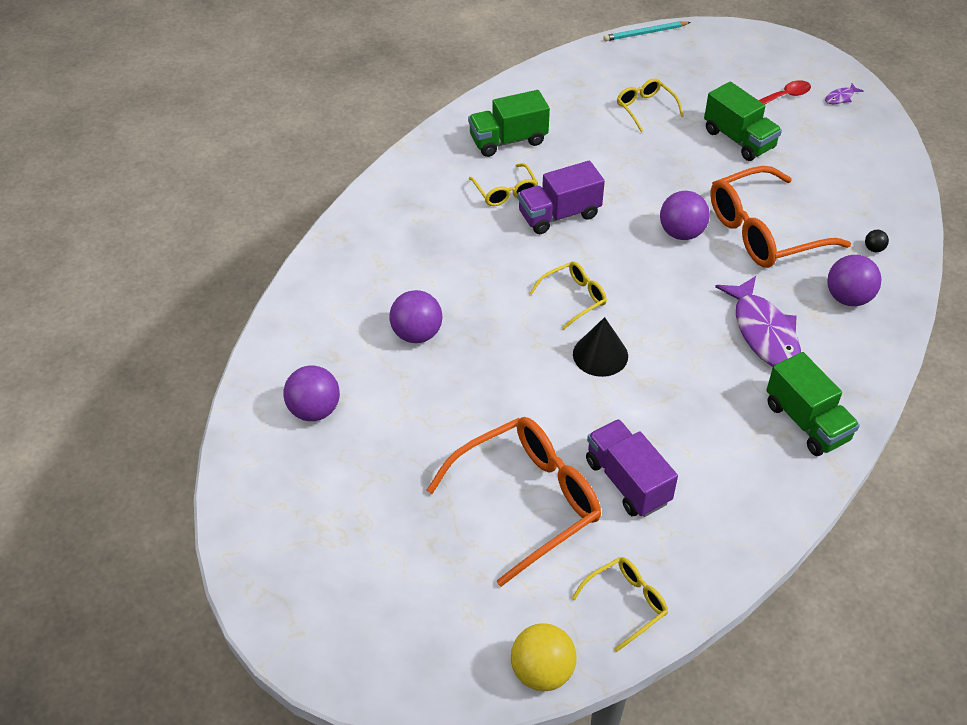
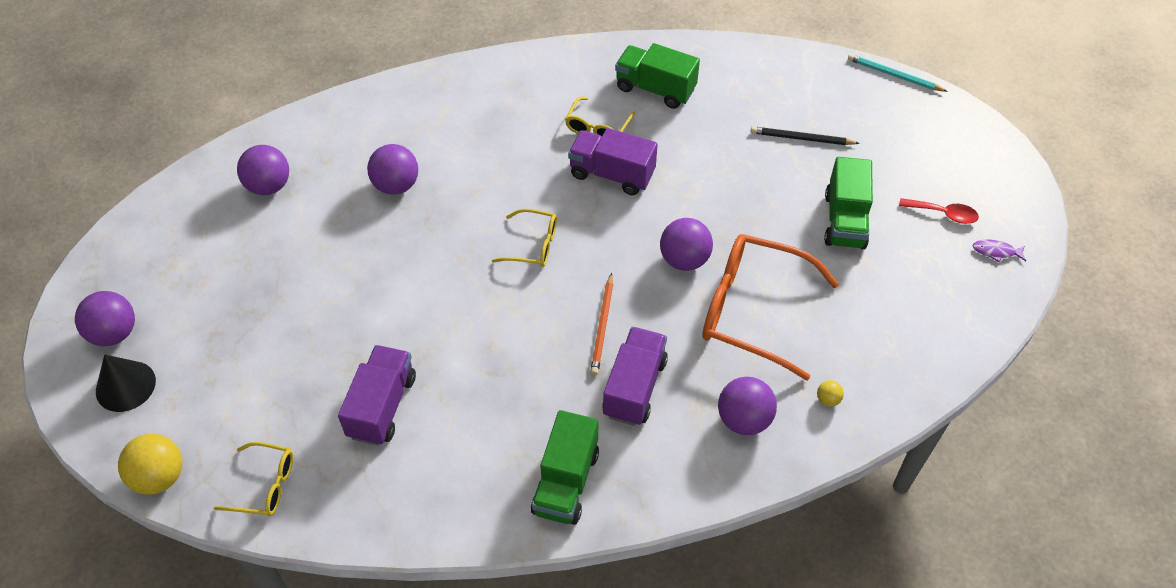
camera: 45 degrees right, 5 degrees up
orange glasses [427,417,601,587] -> none
black cone [573,317,628,377] -> black cone moved to [96,355,156,412]
yellow glasses [617,78,684,132] -> black pencil [750,126,860,145]
purple fish [715,276,801,367] -> purple truck [602,327,668,426]
black ball [865,230,889,252] -> yellow ball [817,380,844,407]
none -> purple ball [75,291,135,346]
none -> orange pencil [590,273,613,375]

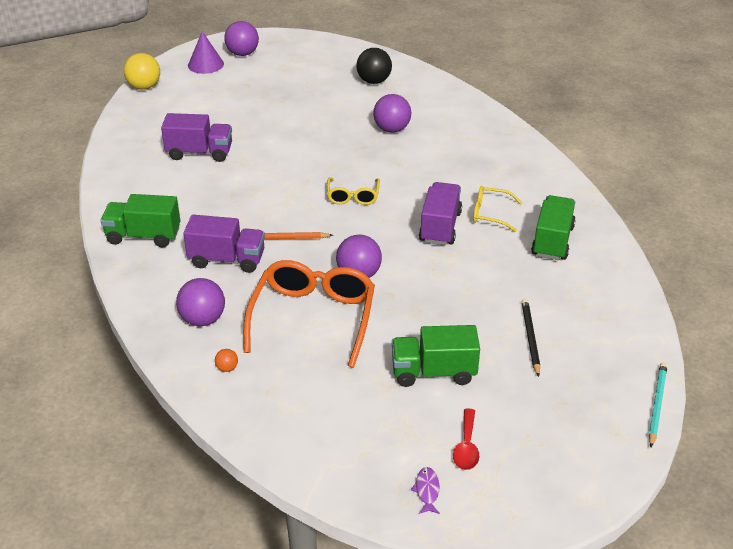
camera: 80 degrees right, 15 degrees down
black cone [96,355,156,412] -> purple cone [188,31,224,74]
yellow glasses [214,442,293,516] -> none
purple ball [237,145,289,195] -> black ball [356,48,392,84]
yellow ball [817,380,844,407] -> orange ball [215,349,238,372]

